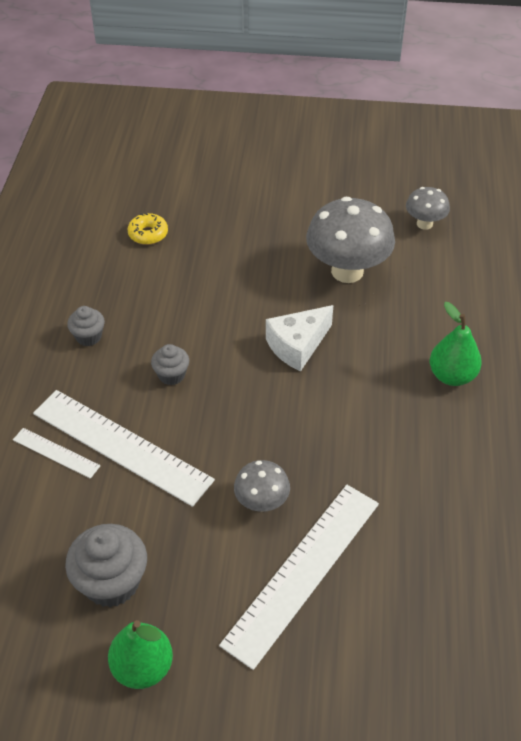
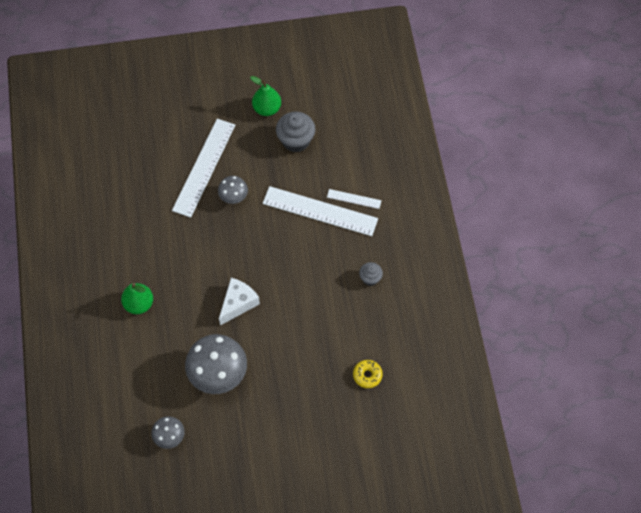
camera: 165 degrees right, 15 degrees up
grey cupcake [151,344,189,385] -> none

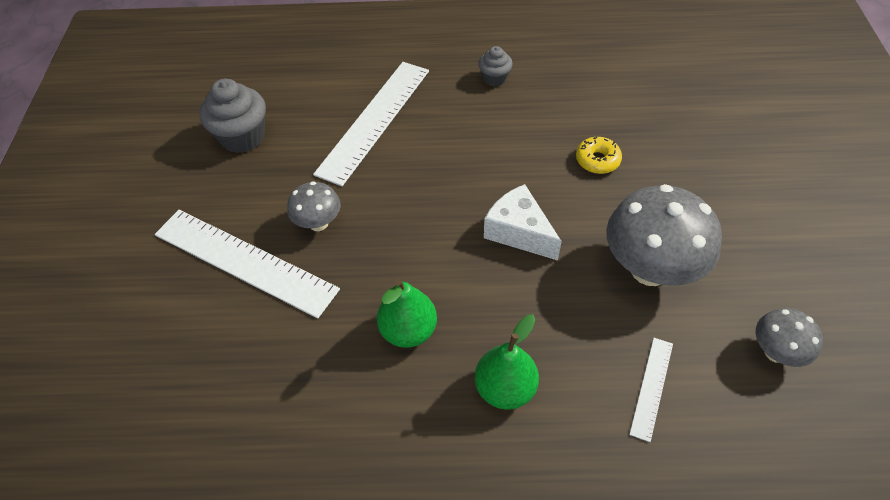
camera: 80 degrees left, 10 degrees down
green pear [250,76,281,116] -> green pear moved to [377,279,437,348]
white ruler [327,189,382,209] -> white ruler moved to [629,338,673,442]
yellow donut [353,360,383,388] -> yellow donut moved to [576,137,622,174]

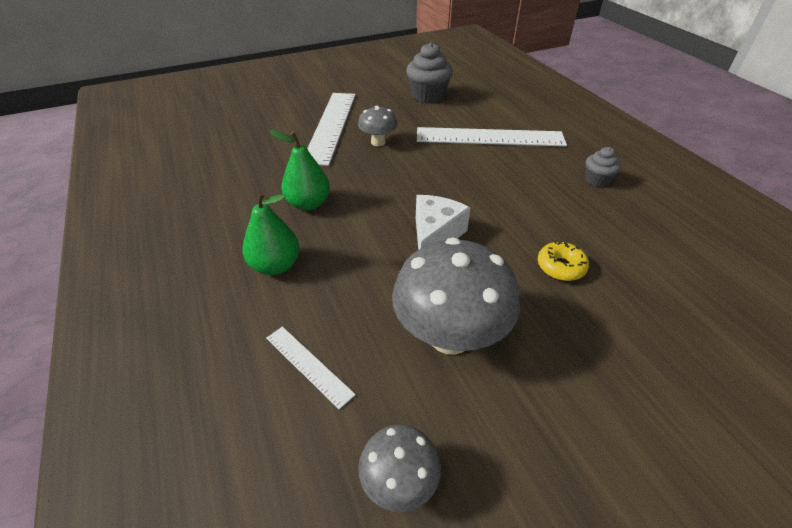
camera: 65 degrees right, 10 degrees down
white ruler [629,338,673,442] -> white ruler turned 45 degrees clockwise [266,326,356,409]

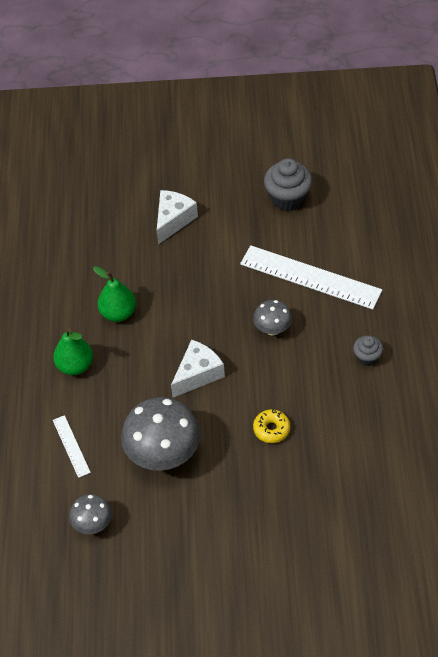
camera: 25 degrees right, 10 degrees up
white ruler [307,93,356,166] -> white cheese [156,190,198,244]
grey mushroom [358,106,398,146] -> grey mushroom moved to [253,300,292,335]

